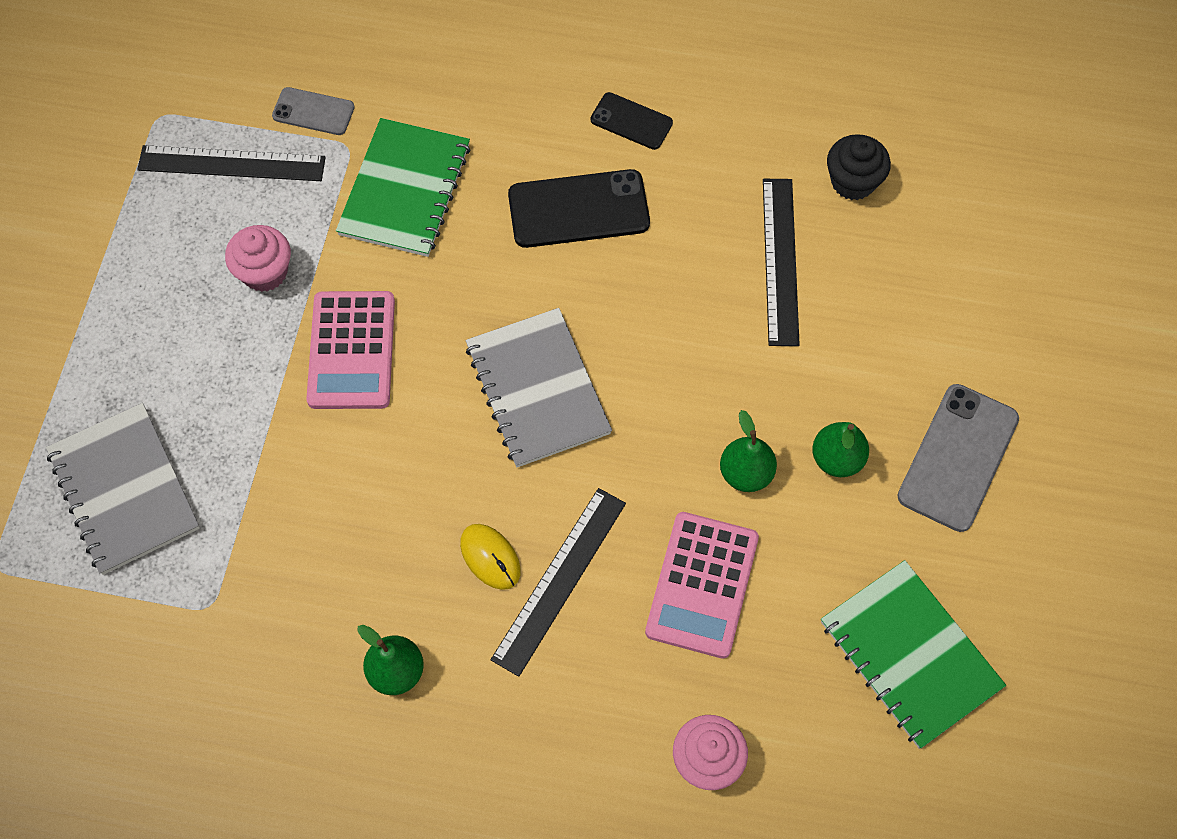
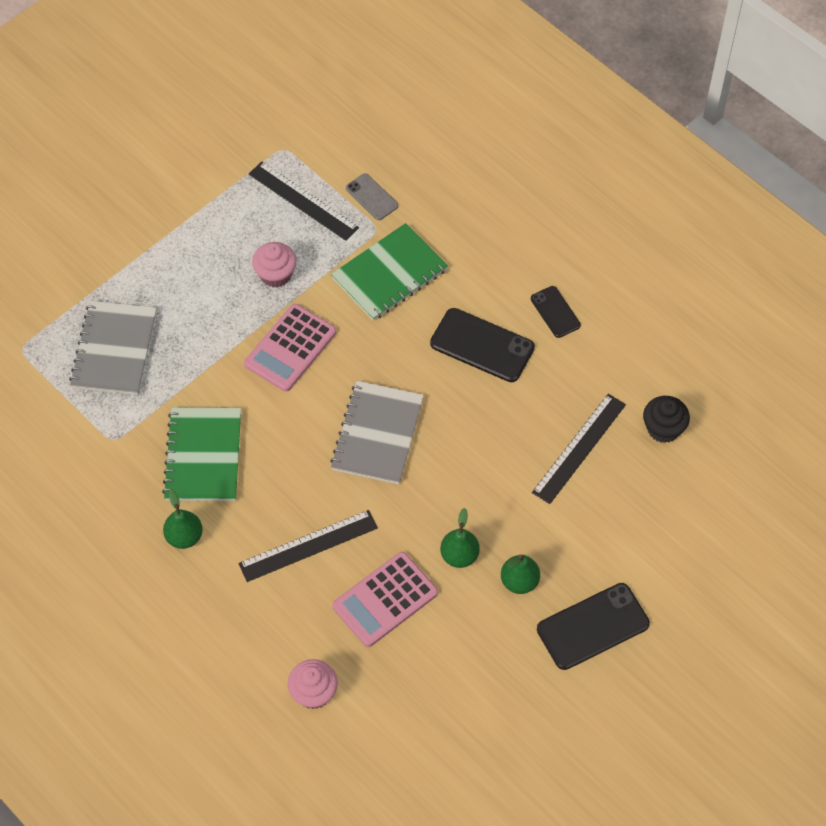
camera: 35 degrees right, 5 degrees down
yellow mouse [460,524,521,590] -> none
green notebook [821,560,1006,749] -> green notebook moved to [162,407,241,501]
grey phone [897,384,1019,532] -> black phone [537,583,650,670]

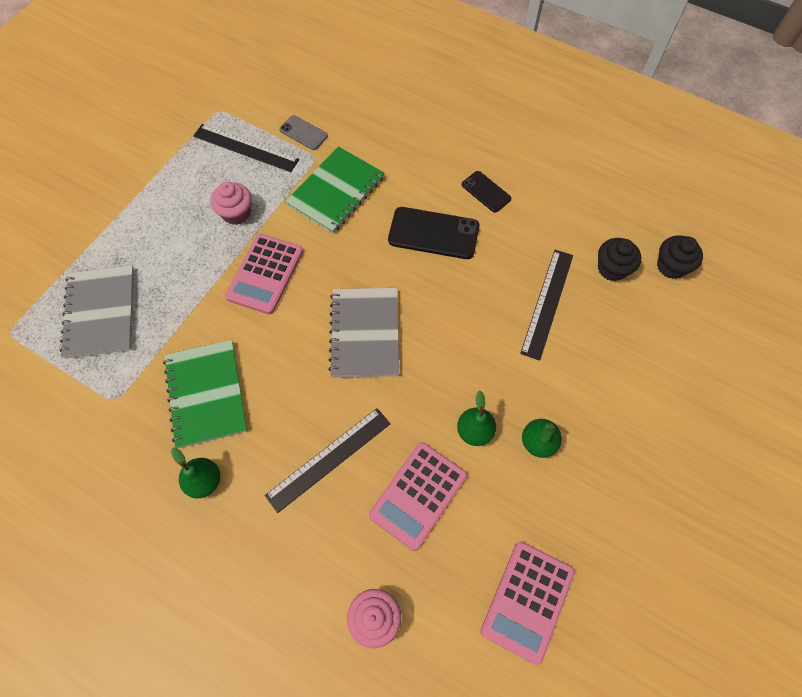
camera: 15 degrees left, 5 degrees up
black phone [537,583,650,670] -> none
none -> pink calculator [481,541,575,665]
none -> black cupcake [657,235,703,279]

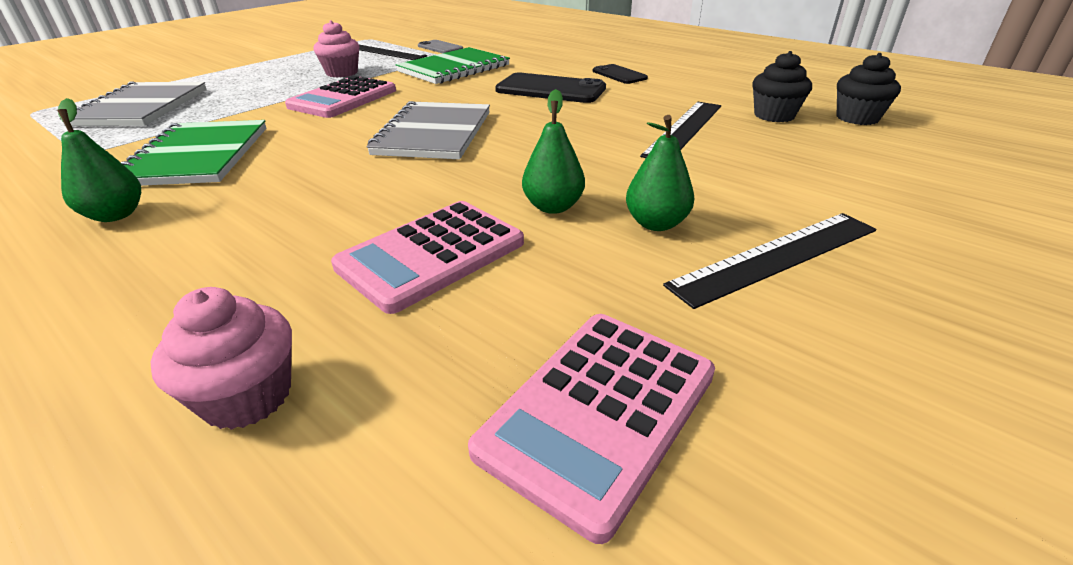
camera: 10 degrees right, 30 degrees down
black ruler [265,408,390,513] -> black ruler moved to [663,213,876,309]

